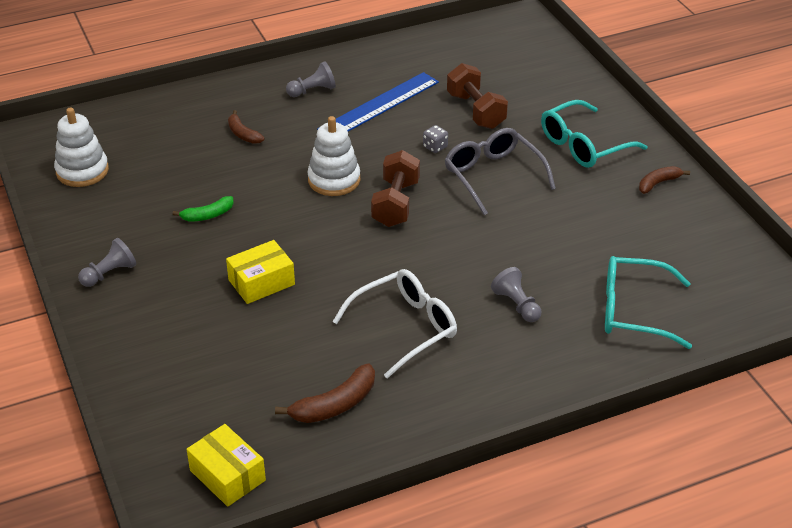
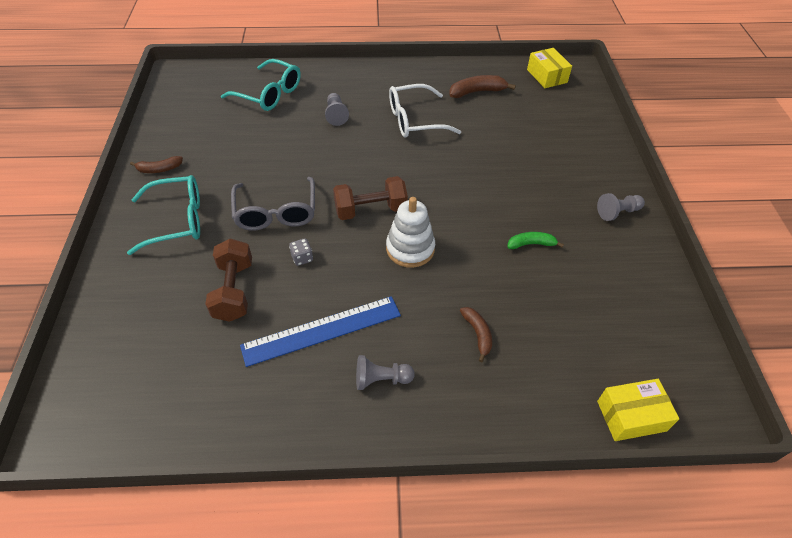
camera: 160 degrees left, 10 degrees up
white stacking toy [54,107,109,187] -> none
yellow box [226,240,295,304] -> yellow box moved to [597,379,679,441]
brown dumbbell [371,150,420,227] -> brown dumbbell turned 45 degrees clockwise [333,176,408,220]

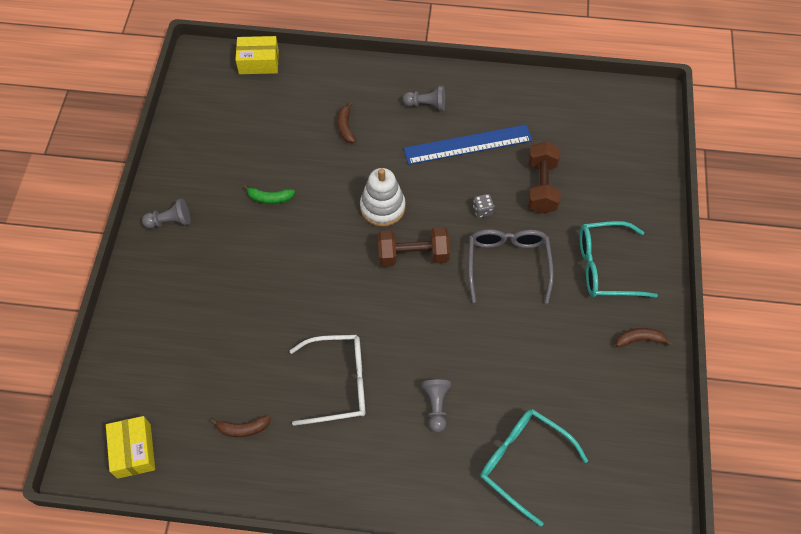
camera: 170 degrees left, 10 degrees up
brown banana [449,75,516,98] -> brown banana [210,415,271,437], size x0.65

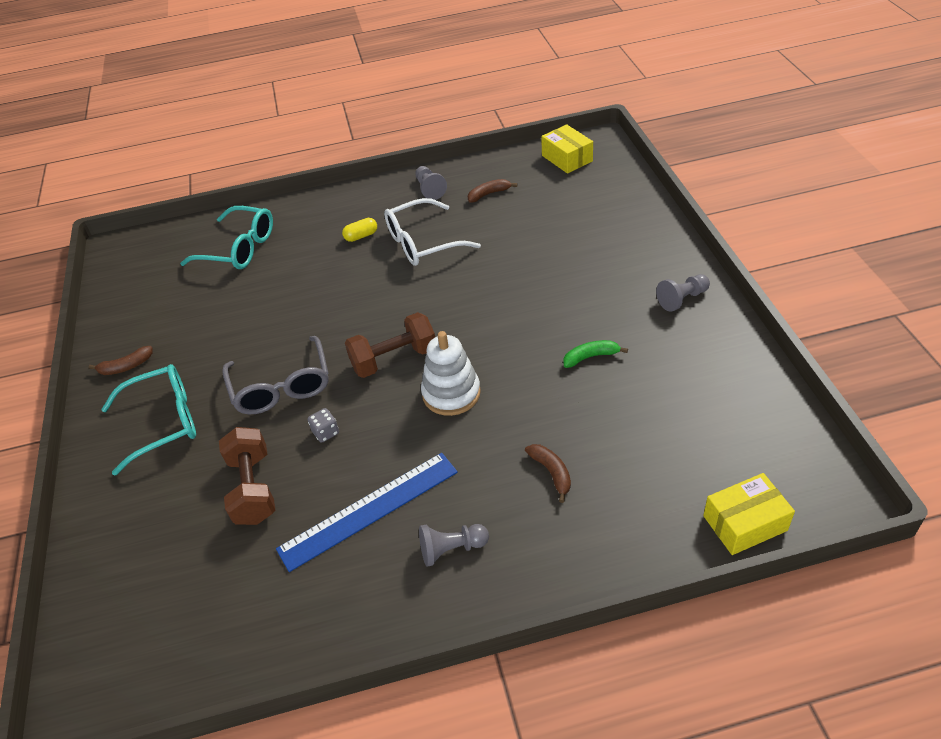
camera: 165 degrees right, 15 degrees down
grey pawn [421,380,451,432] -> grey pawn moved to [415,166,447,200]
none -> yellow capsule [342,218,377,242]

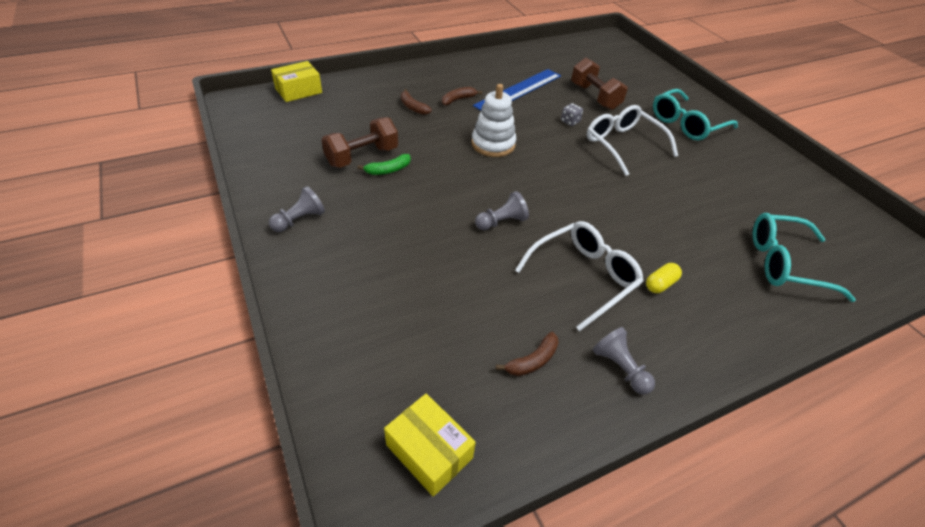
camera: 160 degrees right, 0 degrees up
brown banana [89,346,153,375] -> brown banana moved to [442,87,482,105]
grey glasses [222,336,329,414] -> white glasses [587,105,678,176]
brown dumbbell [345,312,435,378] -> brown dumbbell moved to [322,117,398,168]
grey pawn [419,524,489,566] -> grey pawn moved to [475,191,529,230]

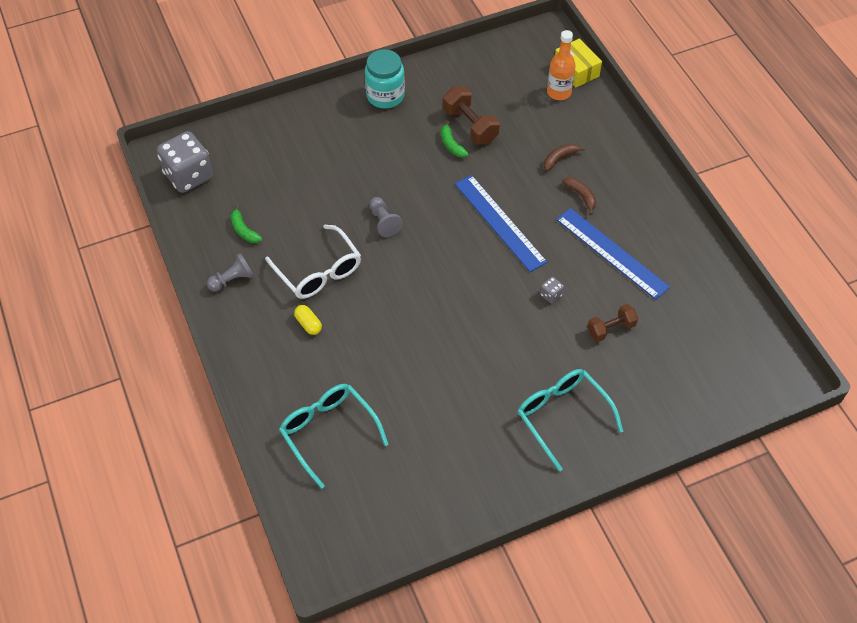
camera: 95 degrees right, 10 degrees up
grey pawn [269,186,325,232] -> turquoise jar [365,49,405,108]
yellow box [384,394,476,497] -> grey dice [157,131,213,193]
white stacking toy [471,84,516,157] -> blue ruler [455,175,547,272]
brown banana [496,332,559,376] -> green banana [231,205,262,243]
brown dumbbell [571,58,628,110] -> brown dumbbell [587,304,638,342], size x0.67
white glasses [587,105,678,176] -> none
turquoise glasses [753,213,856,302] -> turquoise glasses turned 45 degrees counterclockwise [279,384,389,489]
none -> orange bottle [547,30,576,100]

